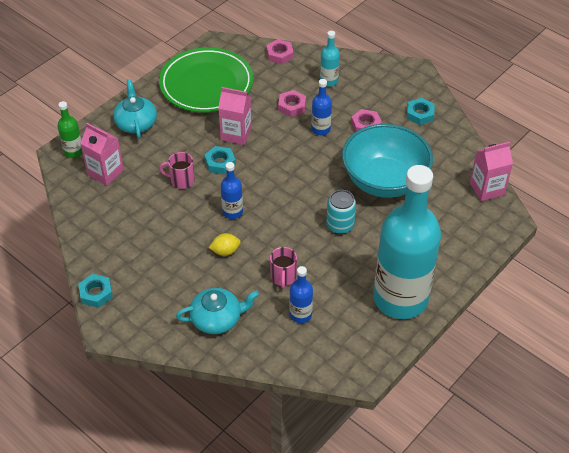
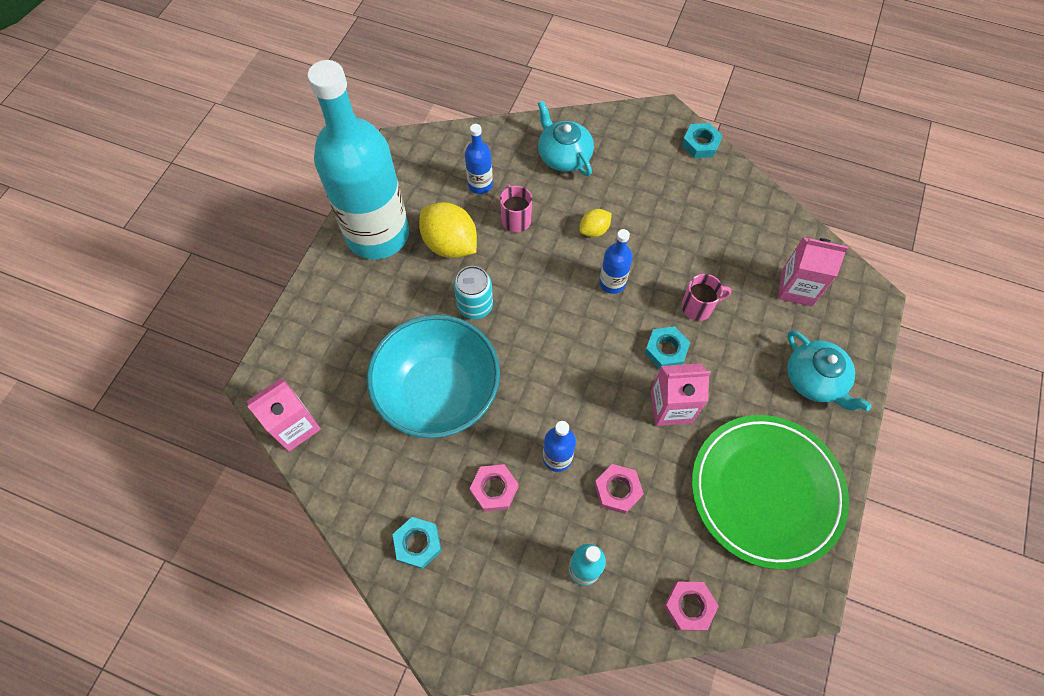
camera: 160 degrees right, 15 degrees up
green bottle [57,101,82,158] -> none
turquoise teapot [176,288,259,334] -> turquoise teapot turned 90 degrees clockwise [538,101,594,176]
none -> yellow lemon [419,202,477,258]

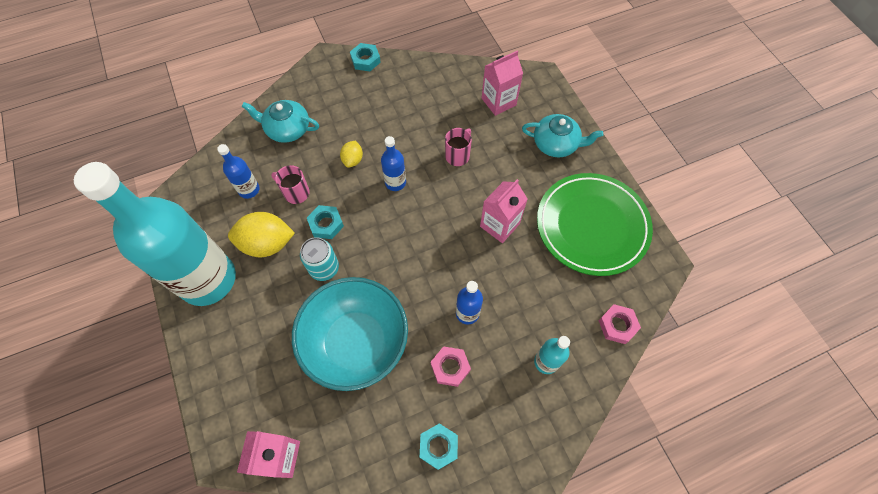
camera: 45 degrees left, 0 degrees up
pink nut [594,464,644,514] -> none
turquoise nut [644,326,690,370] -> turquoise nut moved to [307,205,344,239]

